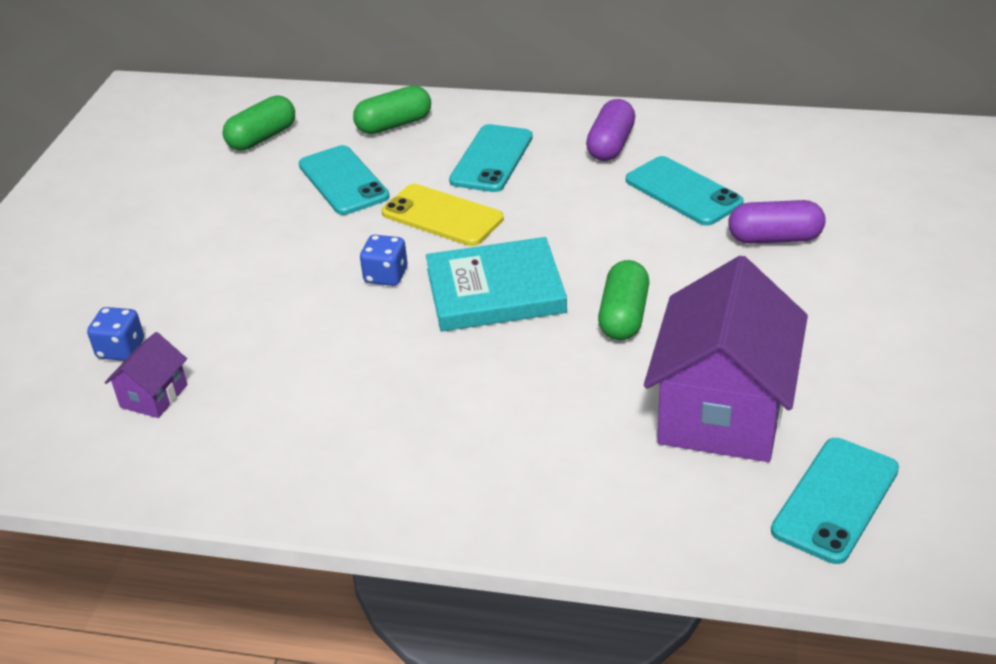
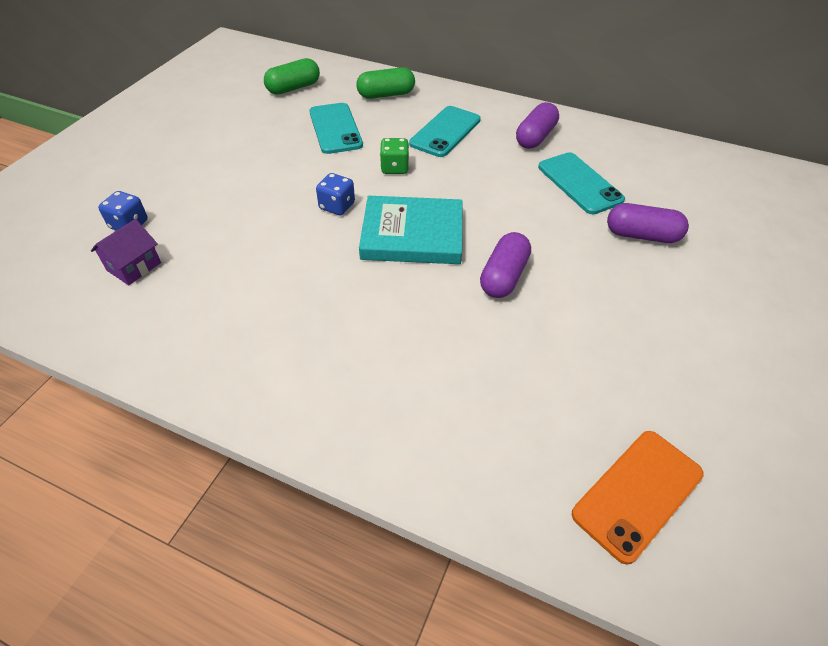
camera: 10 degrees right, 10 degrees up
yellow phone [382,184,504,246] -> green dice [380,138,409,174]
green capsule [598,260,649,340] -> purple capsule [480,232,531,298]
purple house [644,255,808,462] -> none
turquoise phone [771,438,899,564] -> orange phone [572,431,704,565]

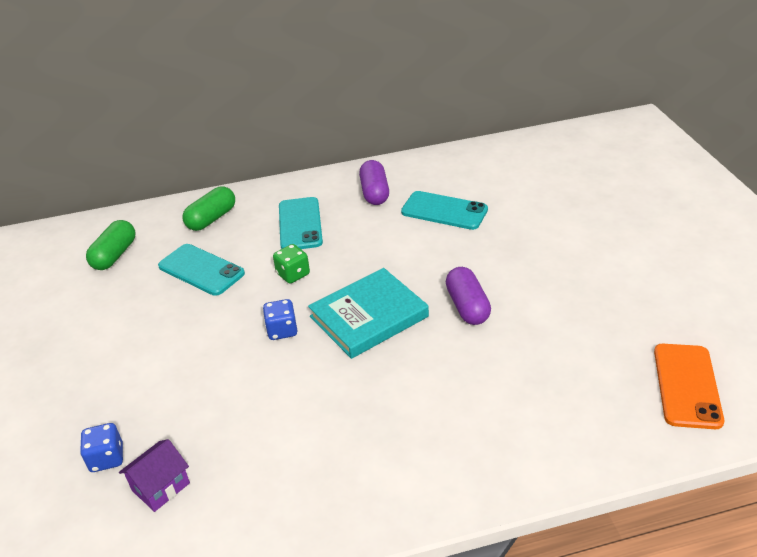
camera: 35 degrees left, 10 degrees down
purple house [91,219,161,285] -> purple house turned 45 degrees clockwise [119,439,190,512]
purple capsule [607,203,689,243] -> none

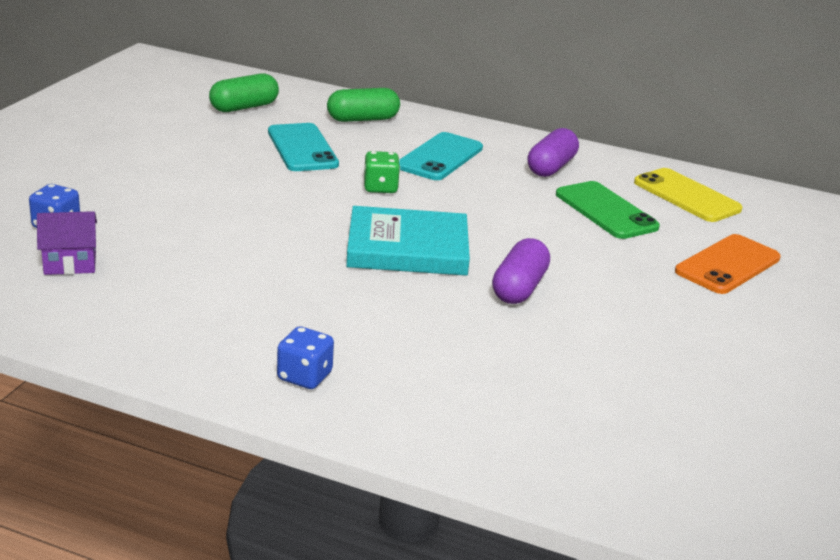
camera: 30 degrees right, 10 degrees down
blue dice [263,299,298,340] -> blue dice moved to [277,326,334,389]
turquoise phone [401,191,488,230] -> green phone [556,181,660,239]
orange phone [654,344,724,429] -> orange phone moved to [675,234,781,294]
none -> yellow phone [634,168,743,222]

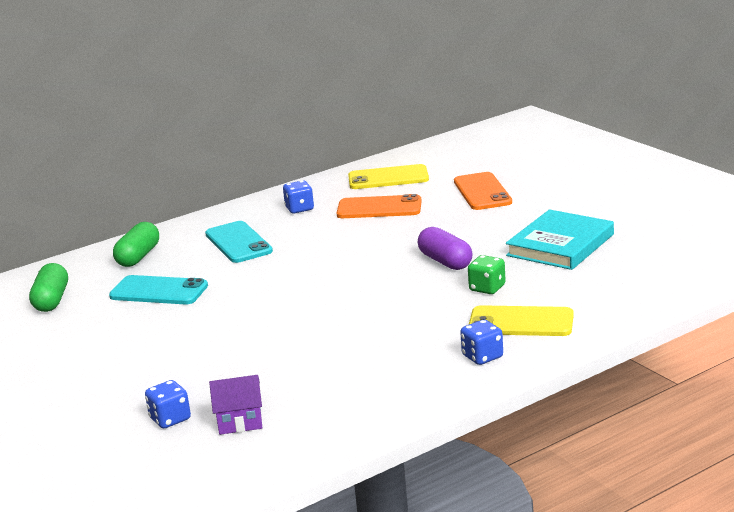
camera: 50 degrees left, 5 degrees down
purple house [37,211,97,275] -> purple house turned 60 degrees clockwise [209,375,262,435]
turquoise book [346,206,470,276] -> turquoise book moved to [506,209,614,270]
green dice [363,151,400,193] -> green dice moved to [468,255,506,294]
purple capsule [528,128,579,177] -> blue dice [283,181,314,213]
green phone [556,181,660,239] -> orange phone [337,194,422,218]
none -> yellow phone [469,305,574,336]

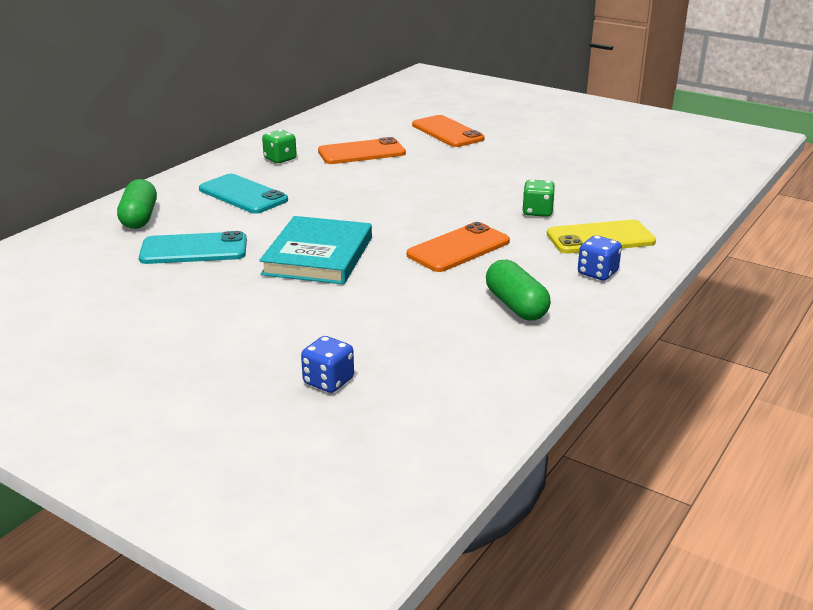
camera: 25 degrees left, 5 degrees up
green capsule [29,263,68,312] -> green capsule moved to [486,260,551,321]
purple house [209,375,262,435] -> none
blue dice [283,181,314,213] -> green dice [262,130,297,163]
yellow phone [348,164,429,189] -> none
purple capsule [418,227,473,270] -> none
turquoise book [506,209,614,270] -> turquoise book moved to [259,216,372,284]
none -> orange phone [407,222,510,272]

